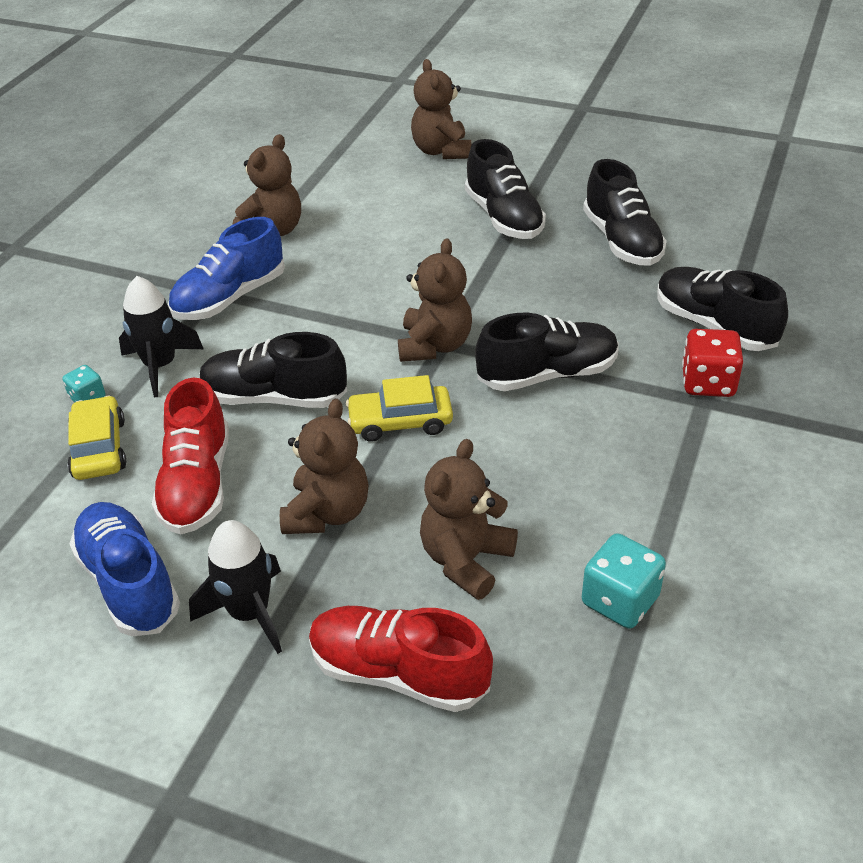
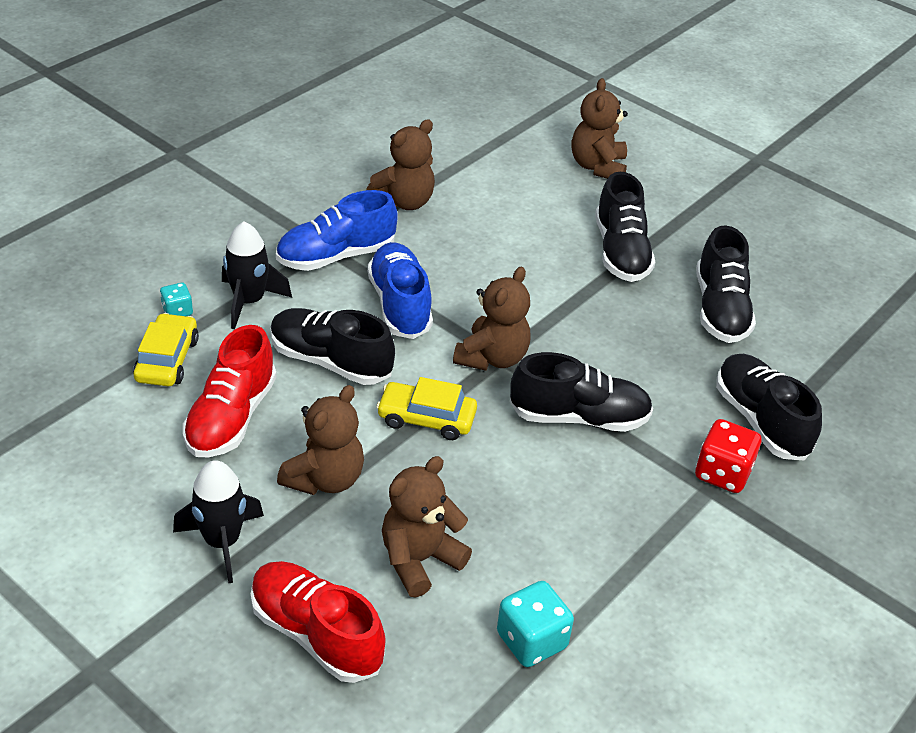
camera: 15 degrees right, 0 degrees up
blue shoe [69,502,180,636] -> blue shoe moved to [367,242,433,339]

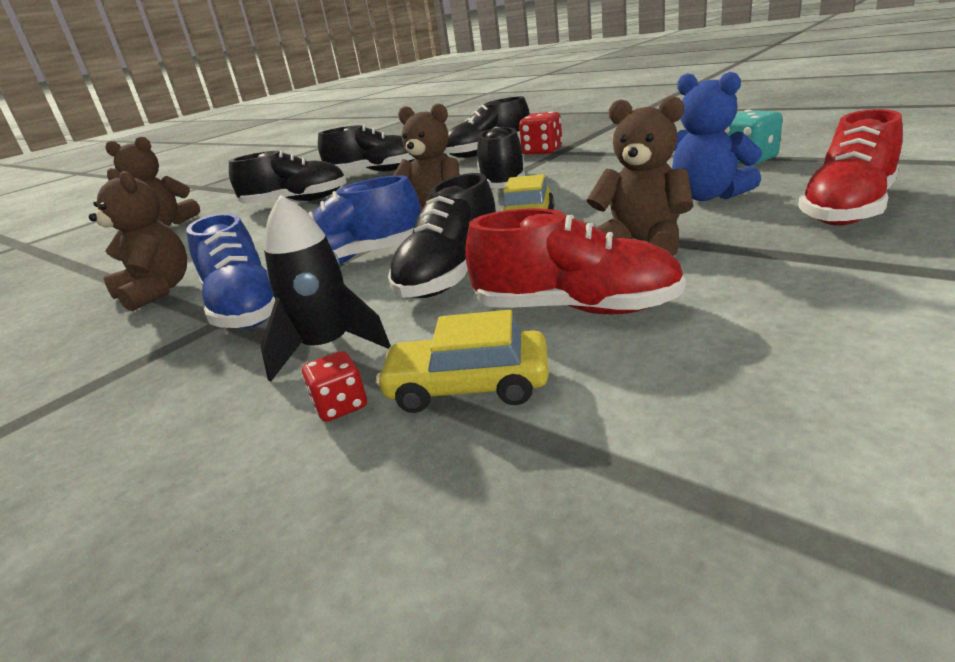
camera: 85 degrees left, 15 degrees down
turquoise dice [160,283,193,316] -> red dice [302,351,367,422]
black rocket [173,460,264,583] -> none
brown teddy bear [382,456,472,597] -> blue teddy bear [672,72,762,201]

